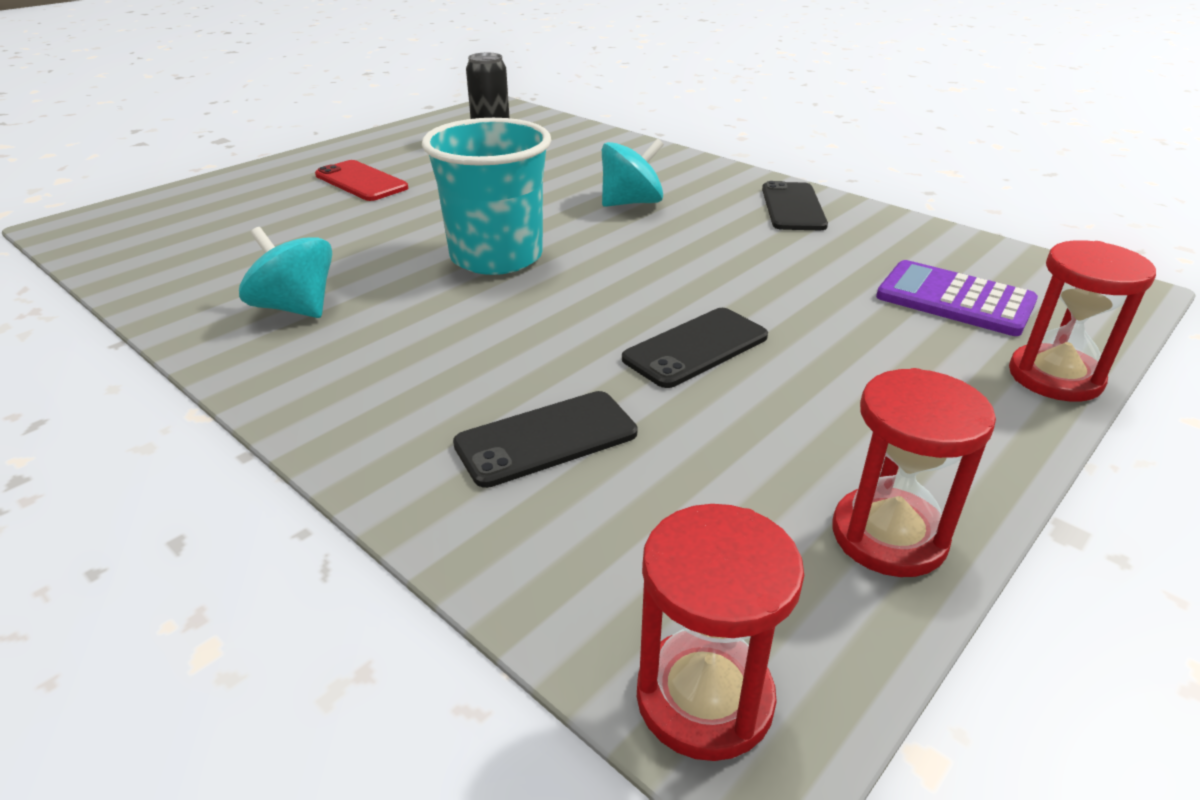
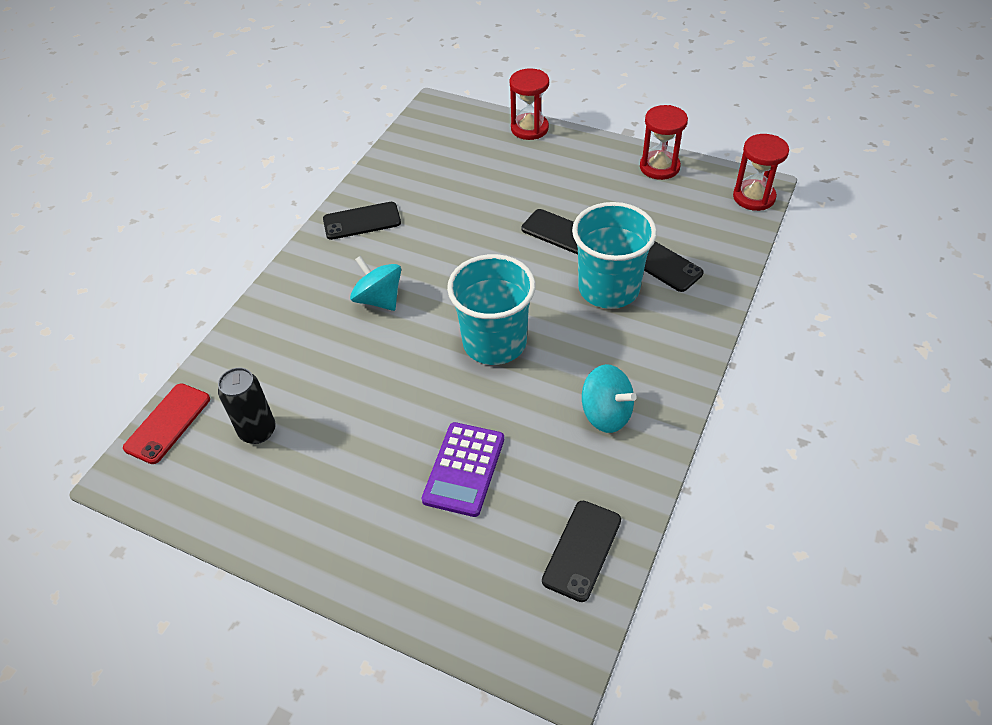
camera: 105 degrees left, 15 degrees up
turquoise spinning top [239,227,332,318] -> turquoise spinning top turned 75 degrees counterclockwise [582,364,636,433]
red phone [315,160,408,201] -> red phone moved to [123,383,210,464]
purple calculator [876,260,1038,336] -> purple calculator moved to [422,422,504,517]
none -> black phone [542,501,621,602]
none -> turquoise cup [572,202,657,309]

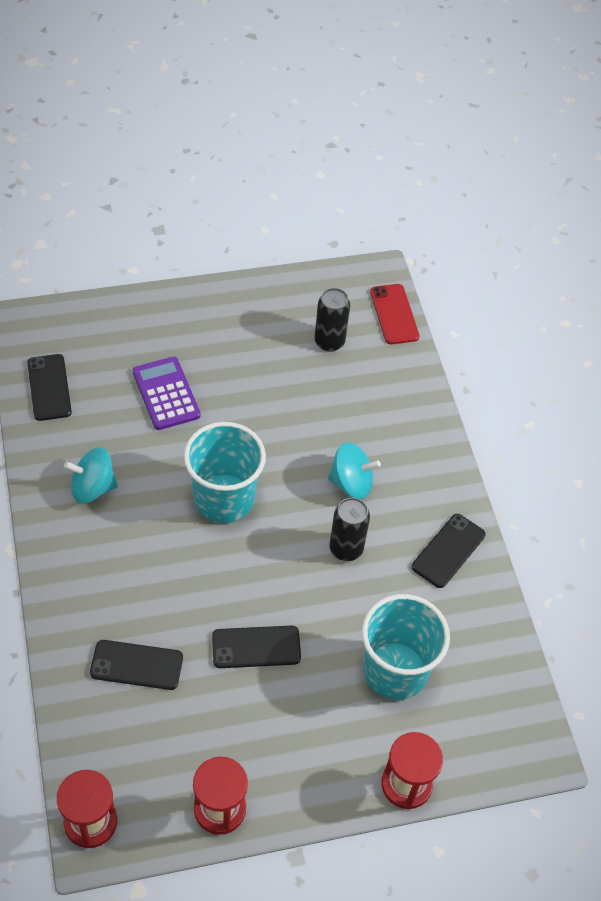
camera: 135 degrees right, 5 degrees up
turquoise cup [572,202,657,309] -> turquoise cup moved to [362,594,450,700]
none -> black can [329,498,370,561]

